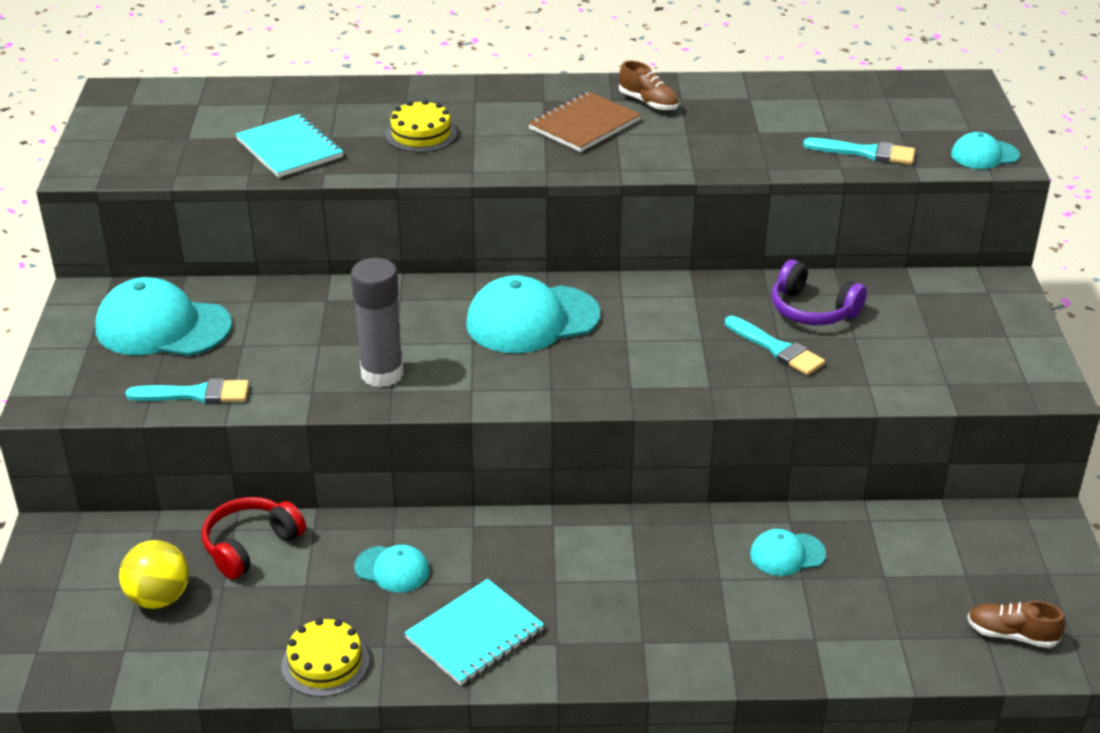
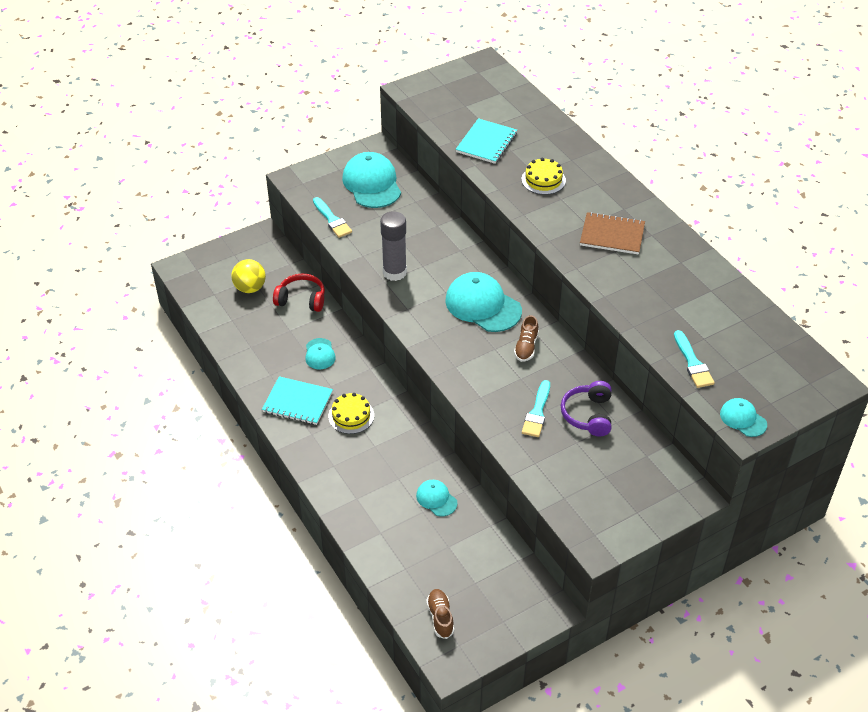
camera: 60 degrees right, 10 degrees up
yellow cake [281,618,369,697] -> yellow cake moved to [328,393,374,434]
brown shoe [619,61,679,111] -> brown shoe moved to [514,315,539,362]

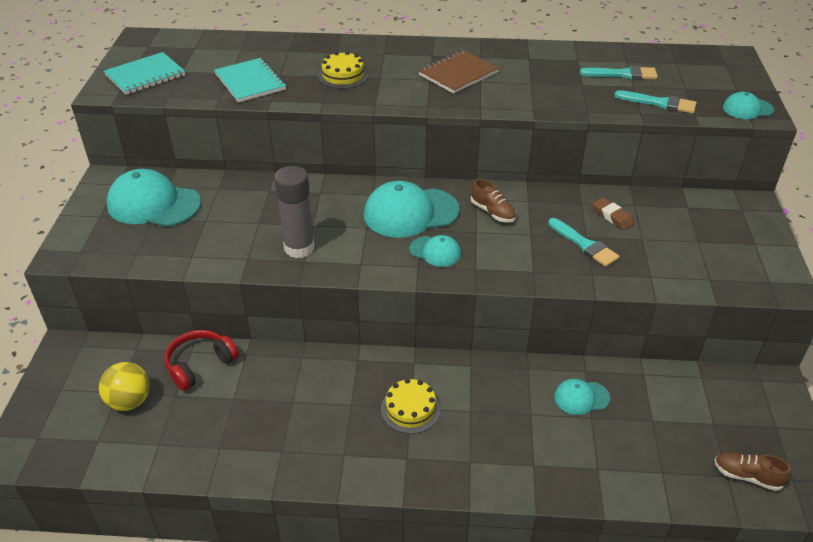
camera: 55 degrees left, 5 degrees down
turquoise notebook [262,376,333,425] -> turquoise notebook moved to [104,52,185,95]
turquoise cap [305,338,336,369] -> turquoise cap moved to [410,235,461,267]
turquoise brush [313,197,352,238] -> turquoise brush moved to [580,66,658,80]
purple headphones [561,381,611,437] -> brown eraser [592,197,634,230]

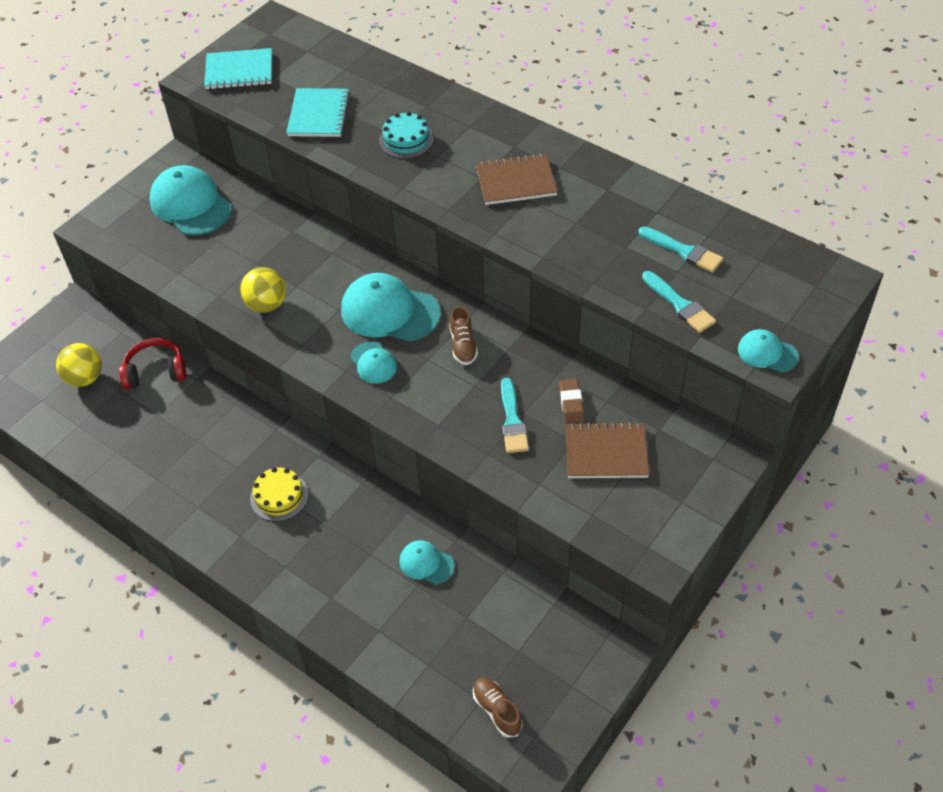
camera: 35 degrees right, 10 degrees up
grey glue stick [274,166,314,258] -> yellow ball [240,267,286,313]
yellow cake [318,51,368,89] -> turquoise cake [379,112,434,158]
none -> brown notebook [565,422,649,478]

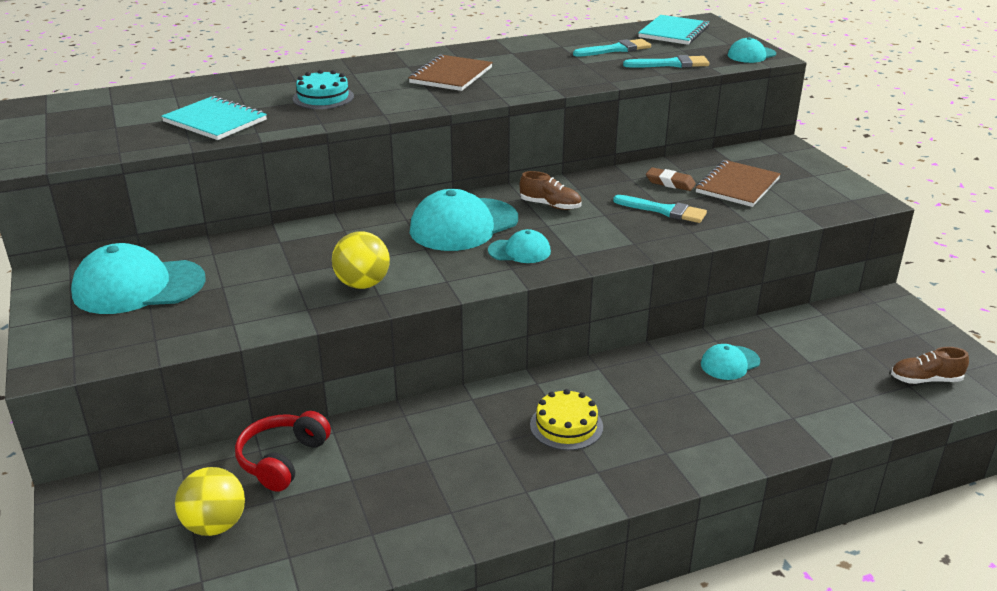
camera: 60 degrees left, 20 degrees down
turquoise notebook [204,48,272,89] -> turquoise notebook moved to [638,15,709,45]

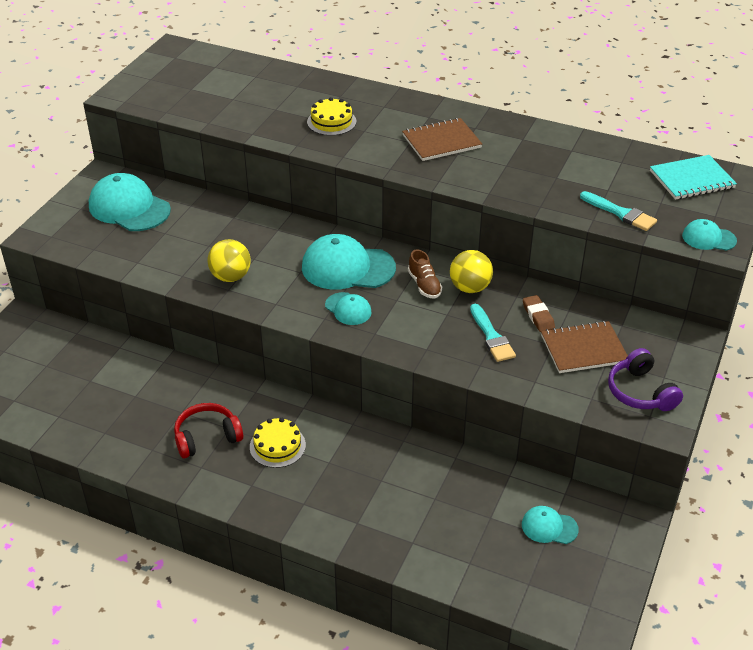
camera: 45 degrees right, 10 degrees up
turquoise notebook [161,96,267,140] -> none
yellow ball [175,467,245,536] -> yellow ball moved to [450,250,493,293]
red headphones [235,411,331,492] -> red headphones moved to [174,403,243,458]
turquoise cake [293,70,354,109] -> yellow cake [307,97,356,136]
turquoise brush [573,39,651,57] -> none
turquoise cap [701,344,760,380] -> turquoise cap moved to [522,506,579,544]
brown shoe [891,347,969,384] -> none
none -> purple headphones [608,348,683,411]

